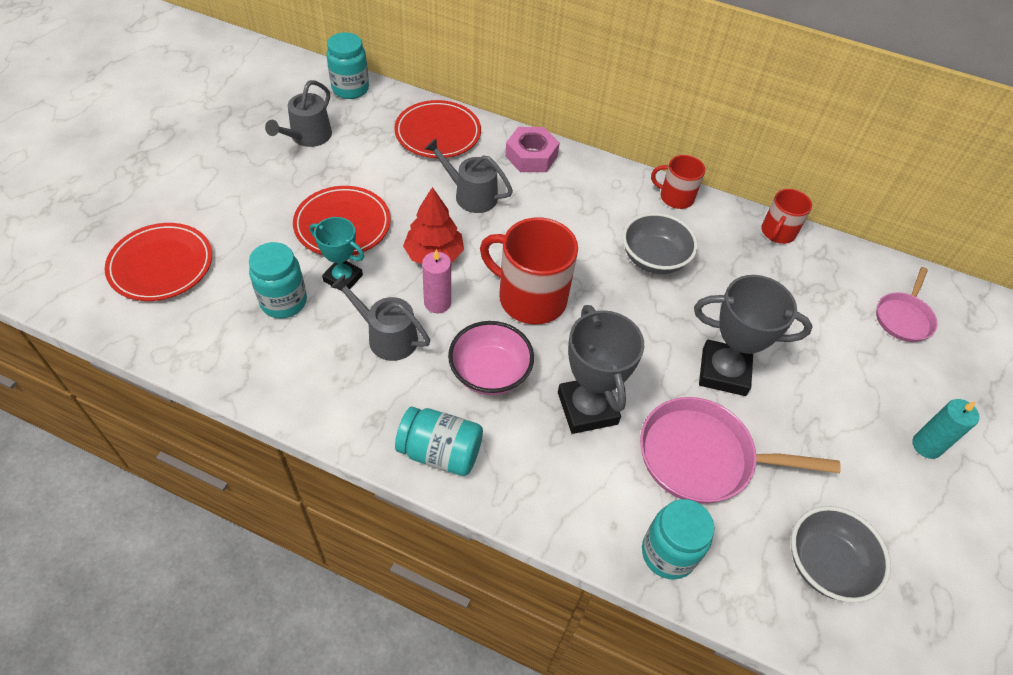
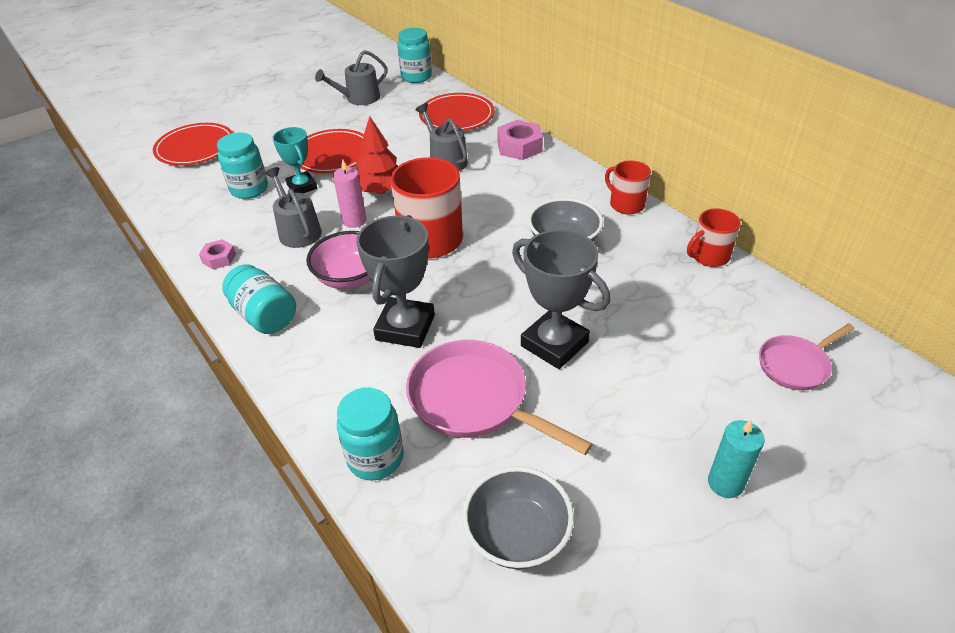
camera: 35 degrees right, 10 degrees down
none -> pink nut [199,239,236,269]

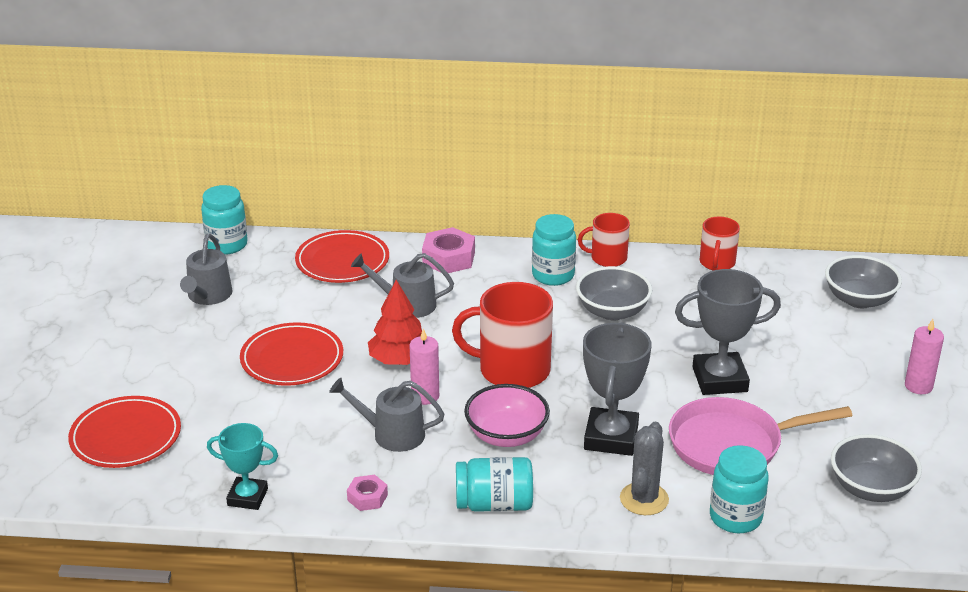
camera: 50 degrees left, 10 degrees down
turquoise jar [217,132,268,199] -> turquoise jar moved to [532,214,576,286]
turquoise trophy [273,127,317,193] -> turquoise trophy moved to [207,423,278,510]
grey trophy [356,215,435,348] -> grey trophy turned 45 degrees clockwise [583,322,651,456]
turquoise candle [708,420,765,498] -> pink candle [905,319,944,394]
pink pan [759,323,855,390] -> grey bowl [825,255,902,308]
none -> grey cactus [620,421,669,515]

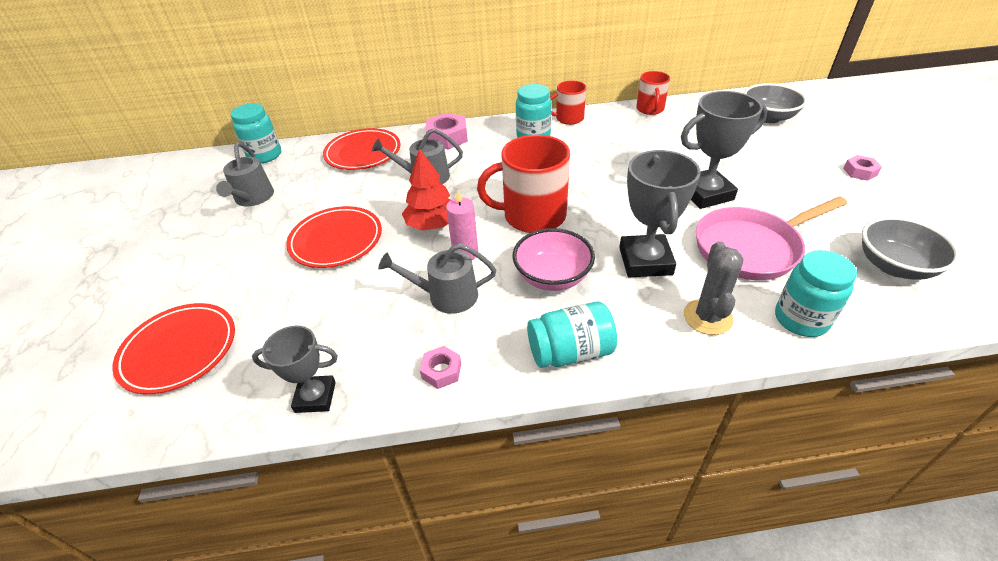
camera: 10 degrees left, 10 degrees up
turquoise trophy [207,423,278,510] -> grey trophy [252,326,338,413]
grey bowl [576,266,652,320] -> none
pink candle [905,319,944,394] -> pink nut [843,155,882,181]

